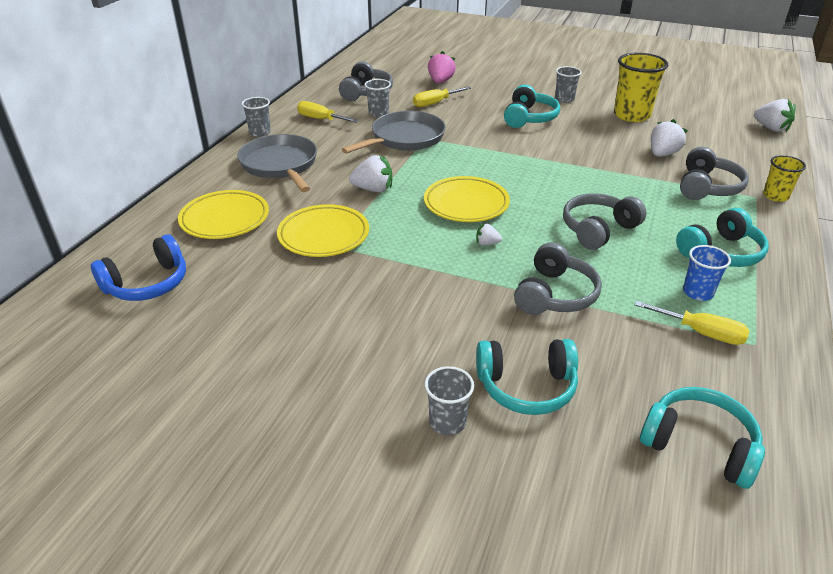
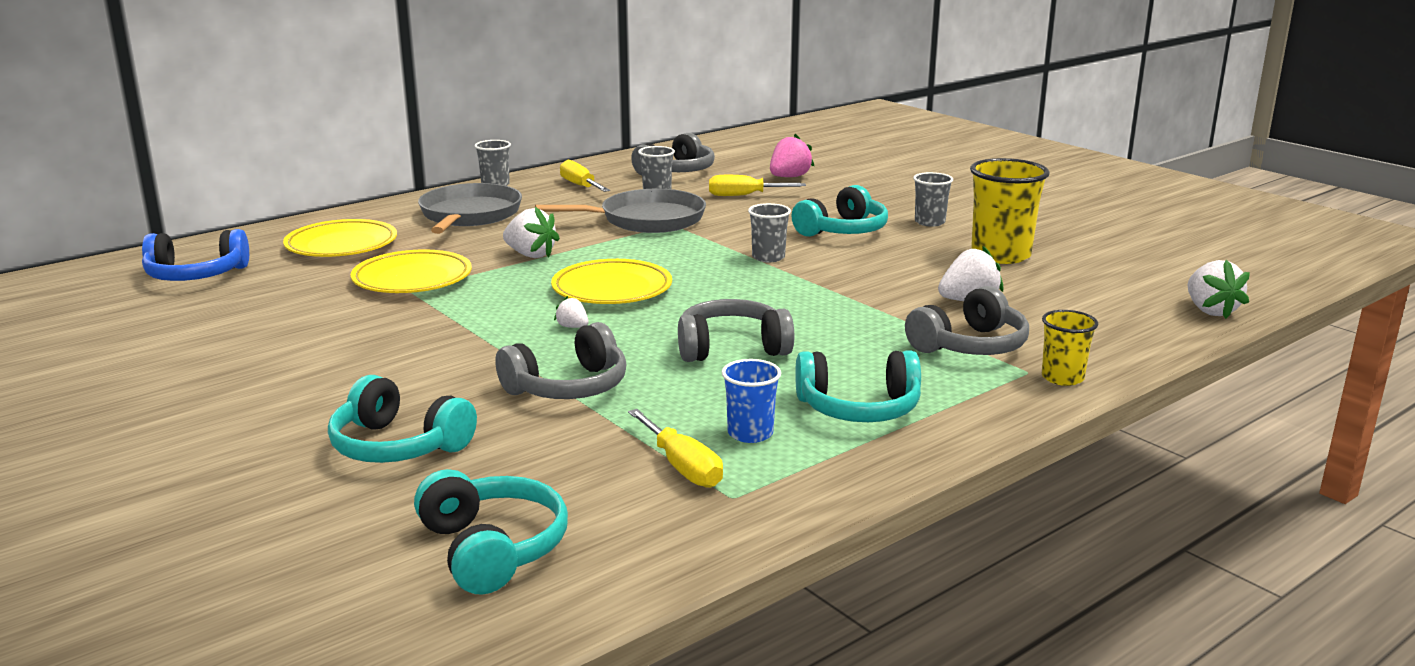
camera: 30 degrees right, 15 degrees down
grey cup [425,366,474,435] -> grey cup moved to [748,203,791,262]

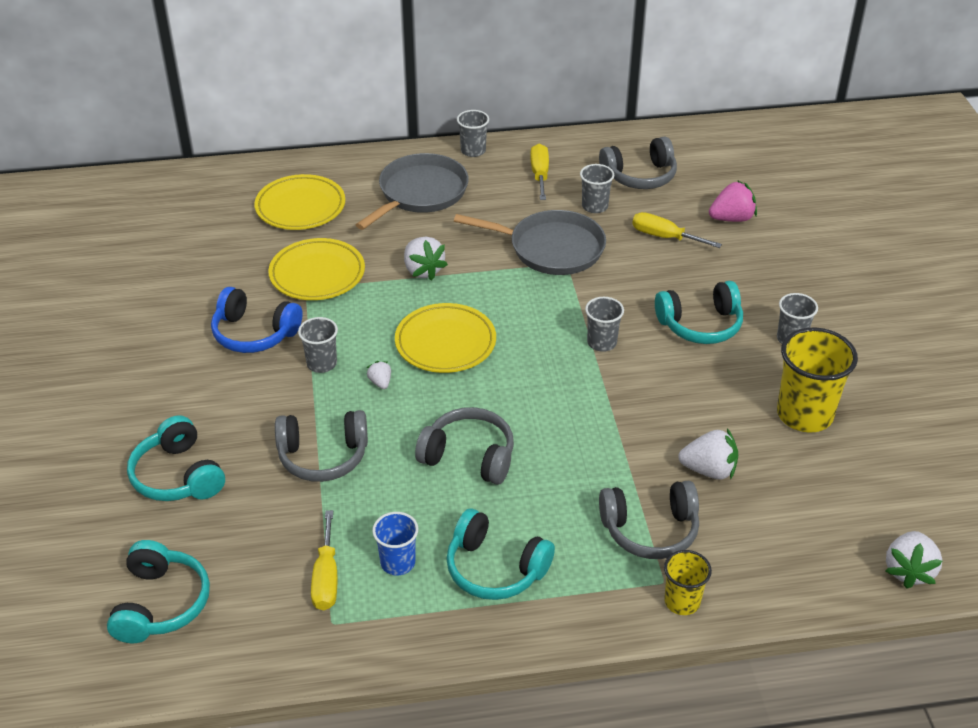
camera: 30 degrees right, 20 degrees up
blue headphones [142,229,249,281] -> blue headphones moved to [211,287,303,353]
none -> grey cup [298,317,338,373]

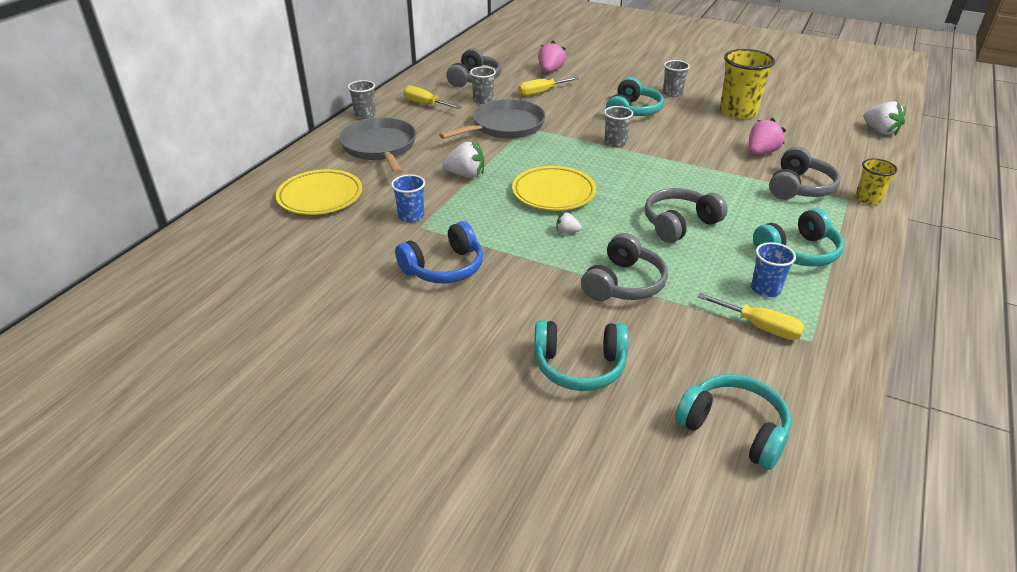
camera: 55 degrees left, 5 degrees down
yellow plate [268,238,365,300] -> blue cup [391,174,425,223]
grey cup [298,317,338,373] -> none
white strawberry [678,429,738,480] -> pink strawberry [749,118,786,155]

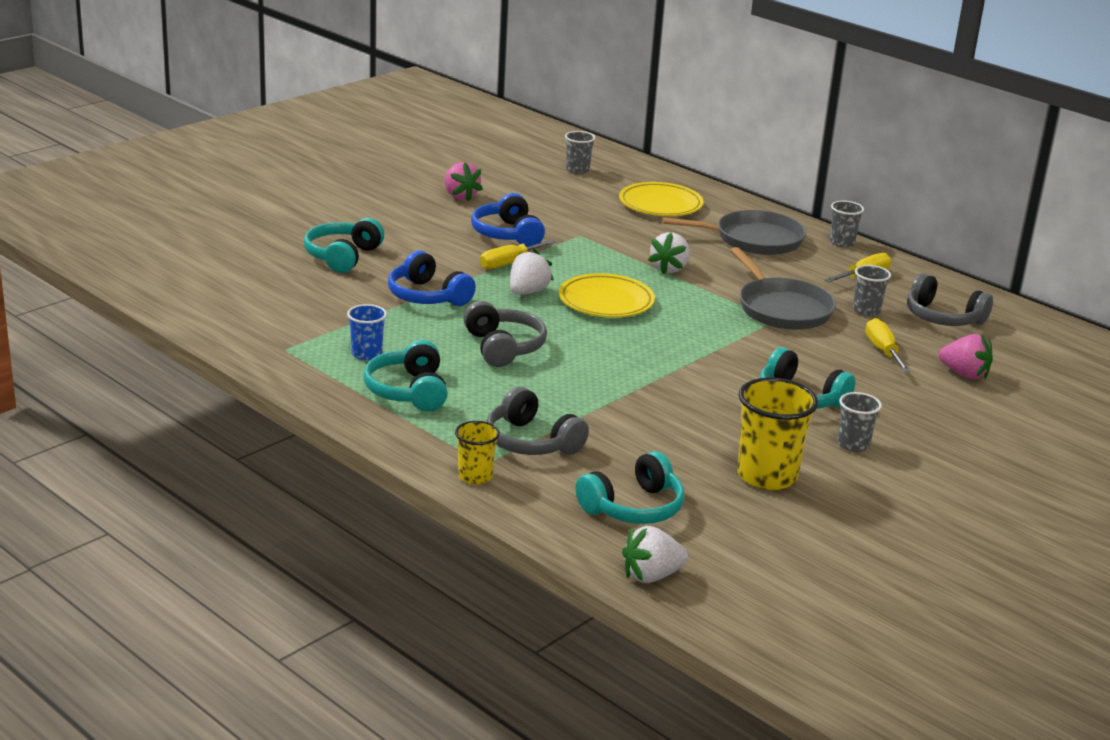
camera: 105 degrees right, 10 degrees down
blue cup [391,174,425,223] -> none
white strawberry [557,212,582,234] -> white strawberry [510,249,554,295], size x1.87
grey headphones [581,233,668,301] -> blue headphones [388,250,476,306]
grey cup [604,106,633,148] -> grey cup moved to [565,131,595,174]
turquoise headphones [675,374,791,470] -> turquoise headphones moved to [575,451,685,524]
yellow screwdriver [698,293,805,340] -> yellow screwdriver moved to [480,240,556,269]
pink strawberry [749,118,786,155] -> pink strawberry moved to [444,162,483,202]

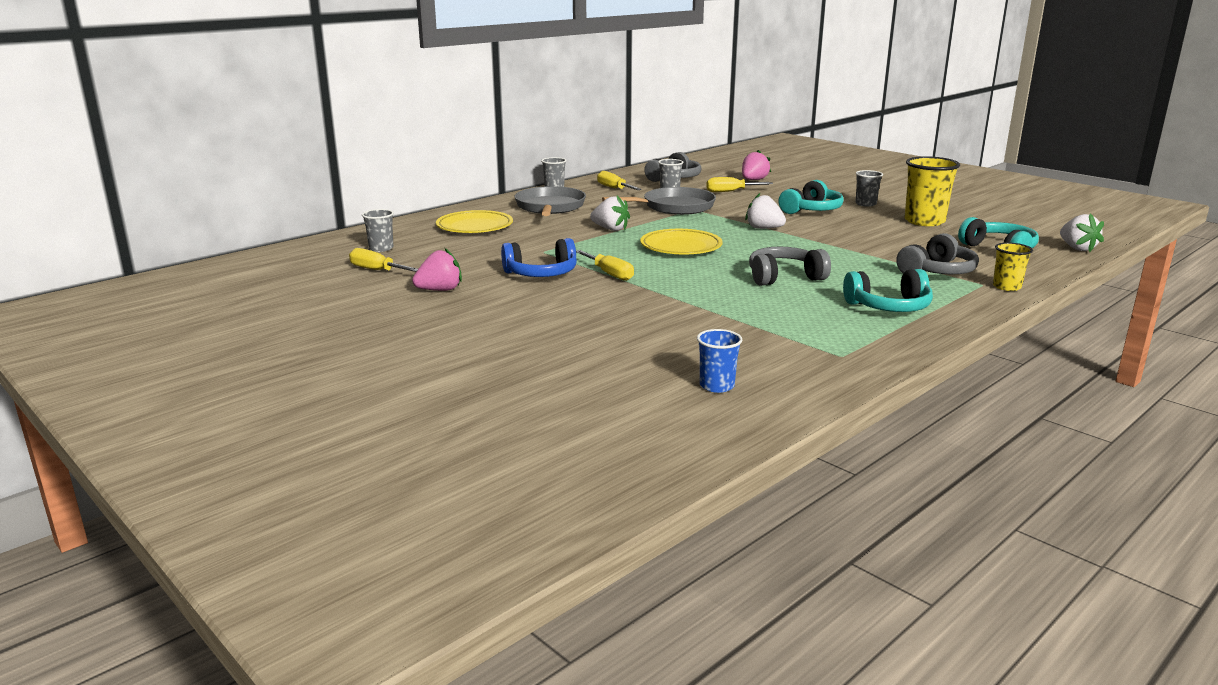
camera: 85 degrees left, 5 degrees down
turquoise headphones [304,218,384,273] -> none
blue cup [347,304,387,360] -> blue cup moved to [697,329,742,393]
blue headphones [388,250,476,306] -> none
white strawberry [510,249,554,295] -> white strawberry moved to [745,193,786,229]
none -> yellow screwdriver [349,248,418,272]

